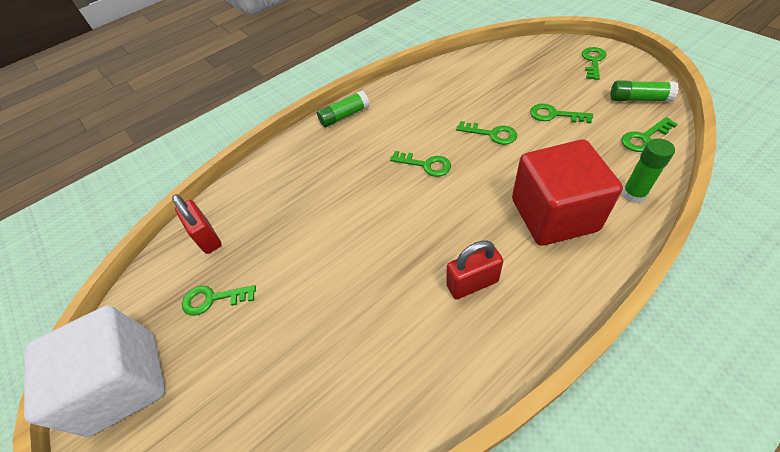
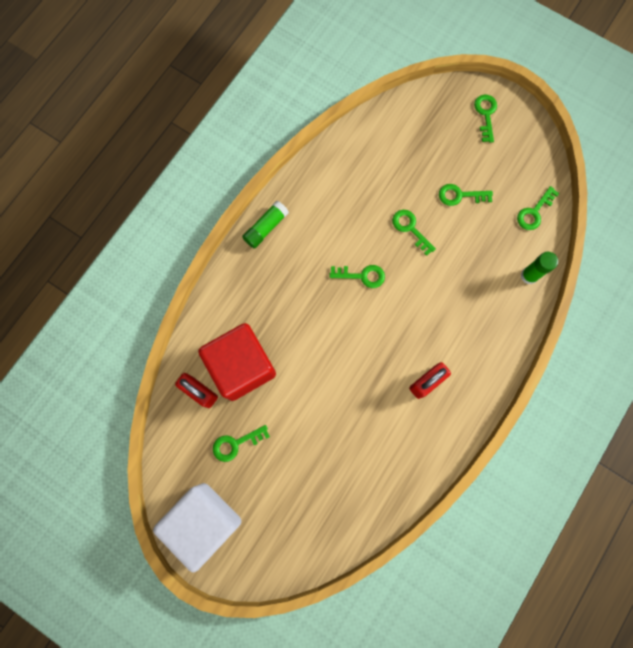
camera: 25 degrees left, 25 degrees up
green key [456,121,517,145] -> green key turned 135 degrees counterclockwise [392,210,436,256]
red cube [512,139,623,246] -> red cube moved to [198,323,276,401]
green glue stick [611,81,679,102] -> none

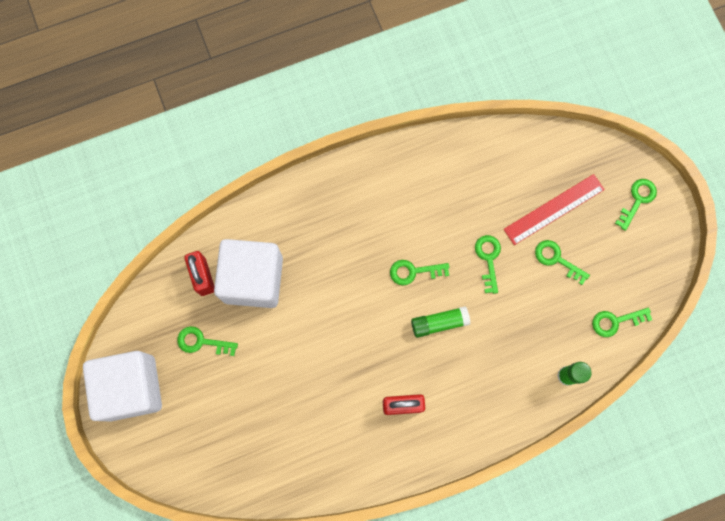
camera: 35 degrees right, 0 degrees up
red cube [198,323,276,401] -> white cube [214,239,283,308]
green glue stick [242,201,289,249] -> green glue stick moved to [411,306,470,338]
green key [329,265,385,288] -> green key turned 135 degrees clockwise [390,260,449,285]
none -> red ruler [504,174,605,245]

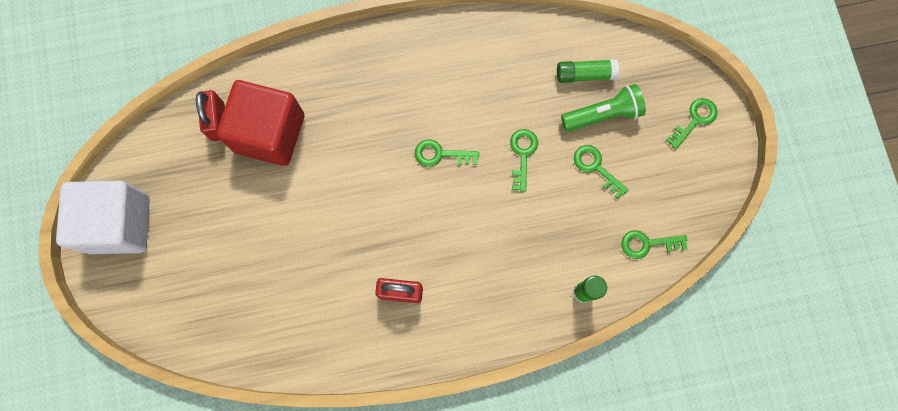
camera: 10 degrees right, 0 degrees up
green key [177,326,238,356] -> none
white cube [214,239,283,308] -> red cube [216,80,305,166]
green glue stick [411,306,470,338] -> green glue stick moved to [557,59,619,83]
red ruler [504,174,605,245] -> green flashlight [561,84,646,132]

